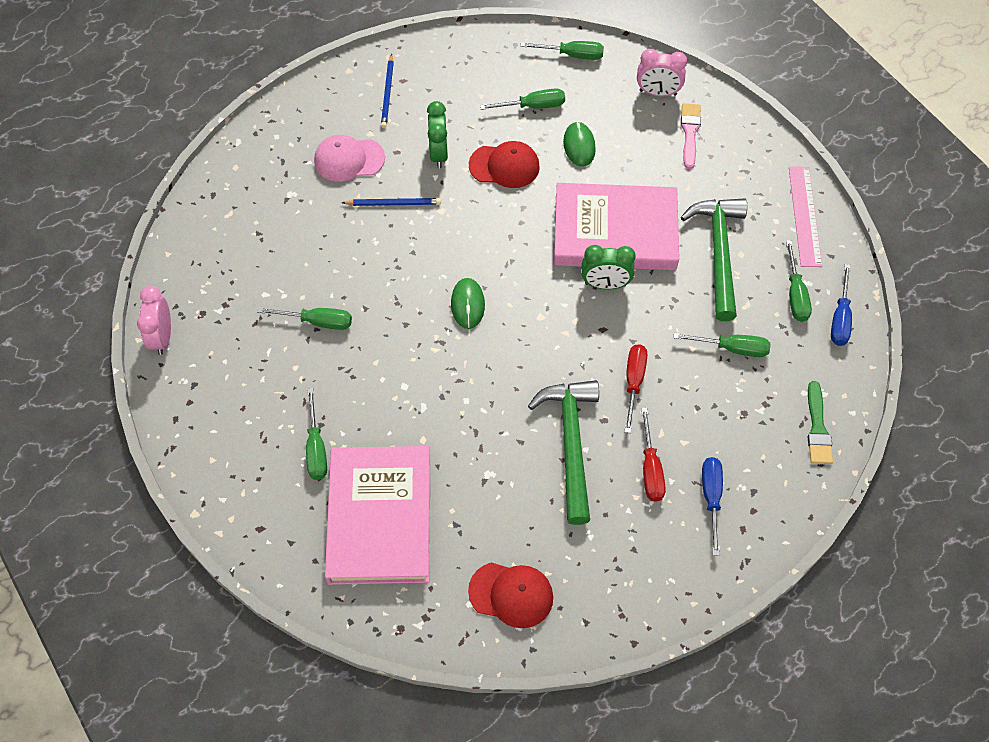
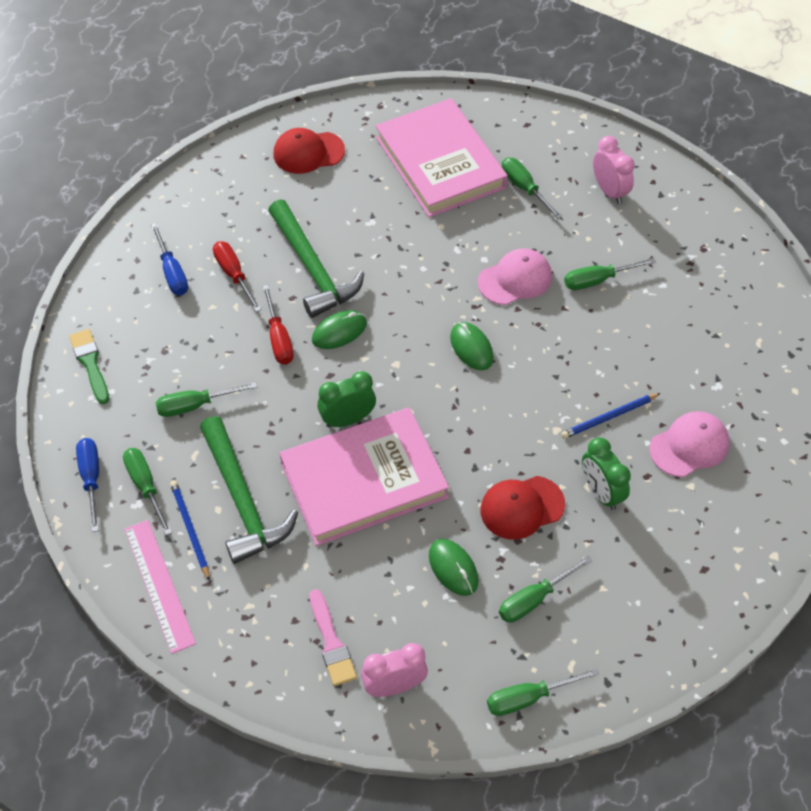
camera: 155 degrees right, 5 degrees down
pink clock [137,286,171,355] -> pink clock moved to [593,136,635,204]
blue pencil [381,54,394,128] -> blue pencil moved to [170,480,210,581]
none -> green mouse [312,310,367,349]
none -> pink cap [478,248,552,305]

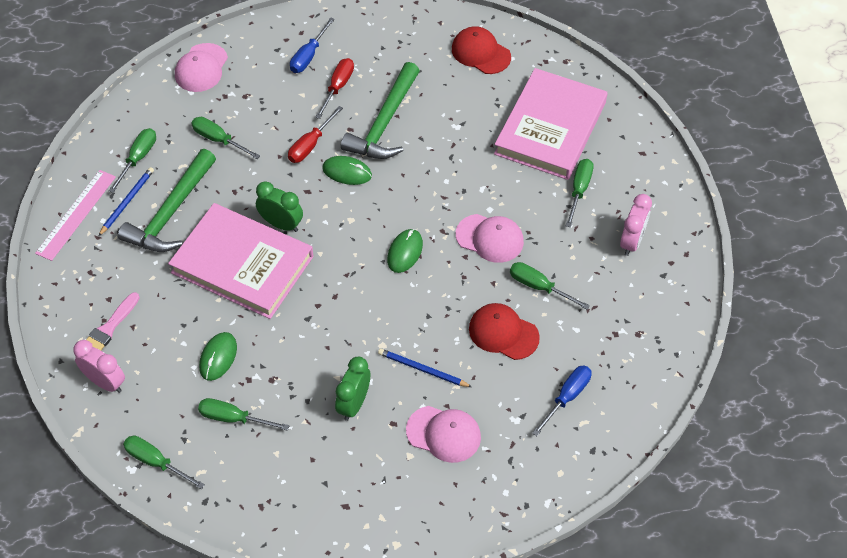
camera: 50 degrees right, 0 degrees up
green brush [69,329,109,404] -> pink cap [175,43,228,92]
blue screwdriver [76,438,99,532] -> blue screwdriver moved to [532,365,592,436]
red cap [481,476,565,540] -> red cap moved to [469,303,540,360]

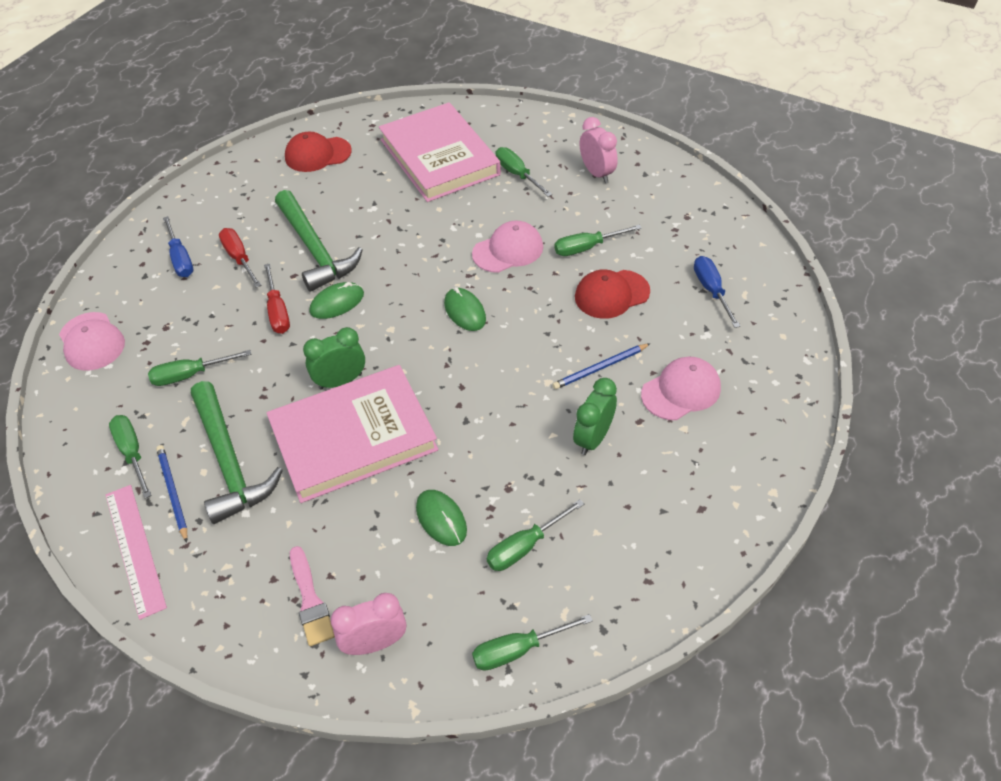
camera: 50 degrees left, 5 degrees down
green clock [335,357,370,421] -> green clock turned 60 degrees clockwise [573,378,617,455]

